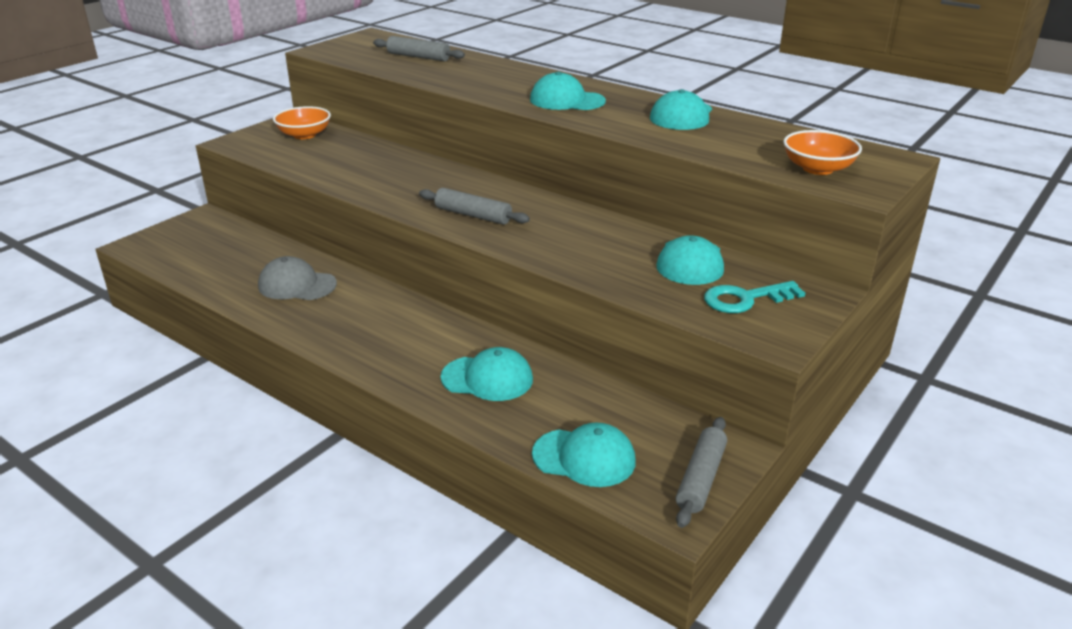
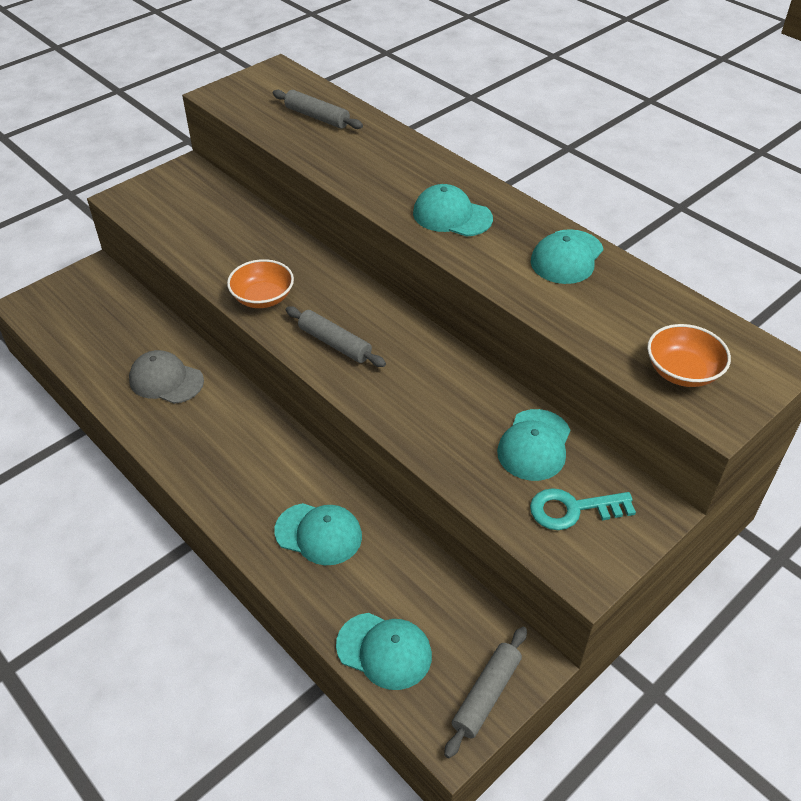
camera: 10 degrees right, 15 degrees up
orange bowl [273,106,331,139] -> orange bowl moved to [227,259,294,308]

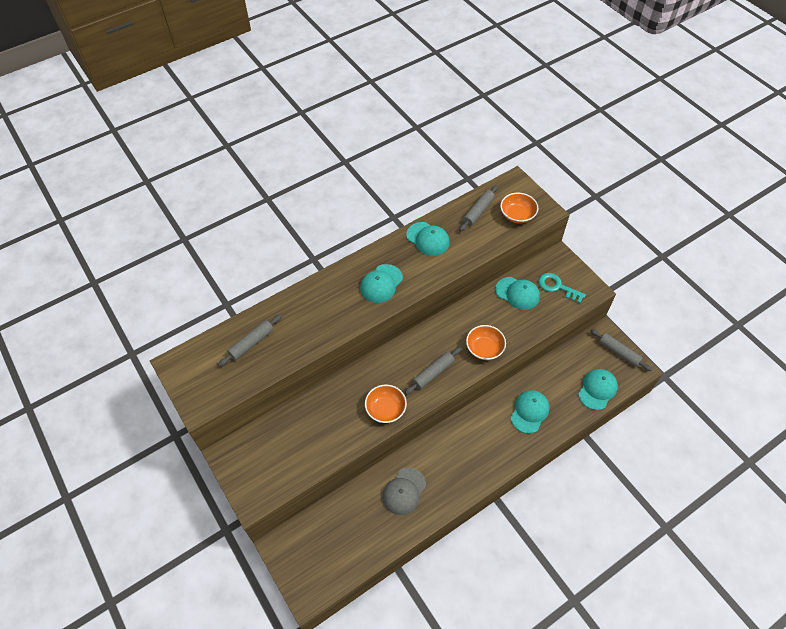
camera: 80 degrees left, 10 degrees up
turquoise key [530,488,636,530] -> turquoise key turned 120 degrees clockwise [538,273,586,303]
none -> grey rolling pin [459,185,498,231]
none -> orange bowl [466,325,506,360]

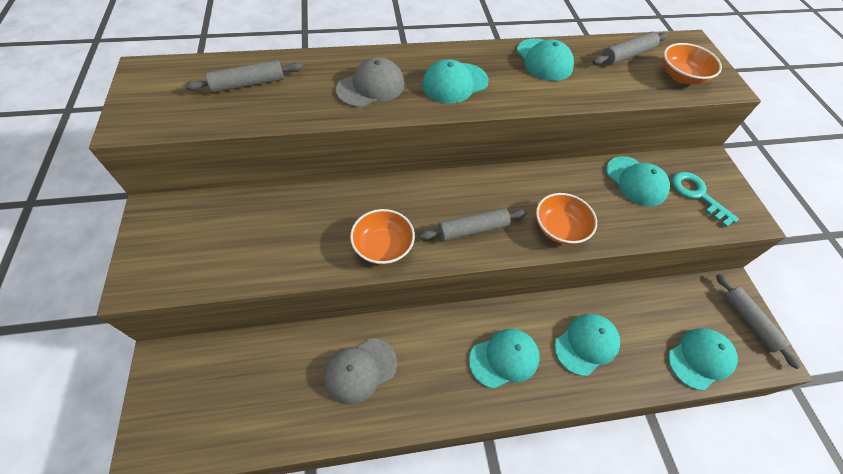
camera: 20 degrees right, 0 degrees up
none -> grey cap [336,57,405,108]
none -> turquoise cap [469,329,540,389]

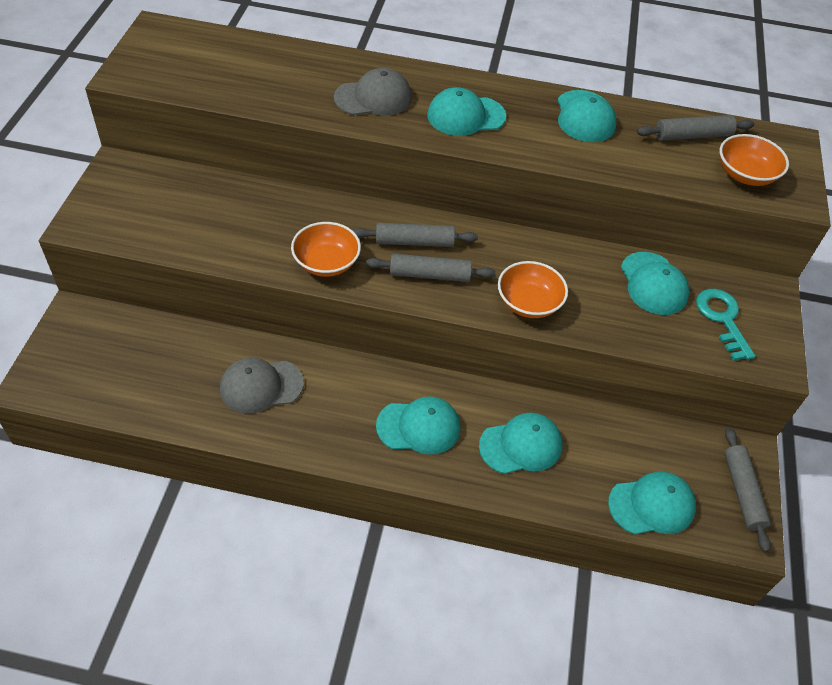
camera: 20 degrees right, 5 degrees down
grey rolling pin [185,60,303,93] -> grey rolling pin moved to [352,223,478,247]

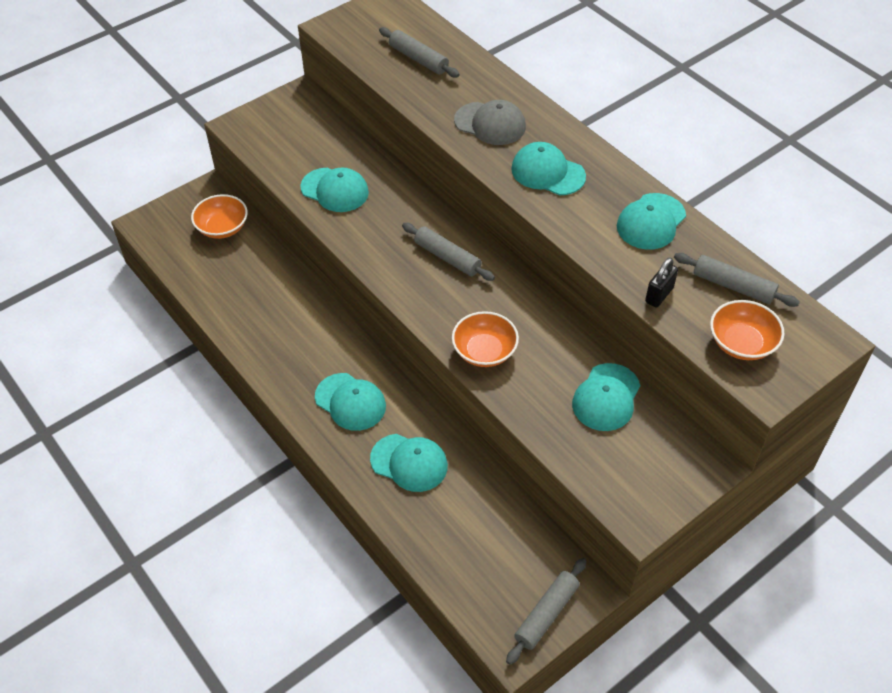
camera: 45 degrees right, 0 degrees up
grey cap [220,358,304,413] -> none
orange bowl [291,222,361,277] -> orange bowl moved to [191,194,248,239]
grey rolling pin [366,254,495,282] -> grey rolling pin moved to [379,27,460,78]
turquoise cap [608,471,696,534] -> turquoise cap moved to [300,167,369,212]
turquoise key [696,289,755,361] -> none
none -> black padlock [645,257,678,308]

